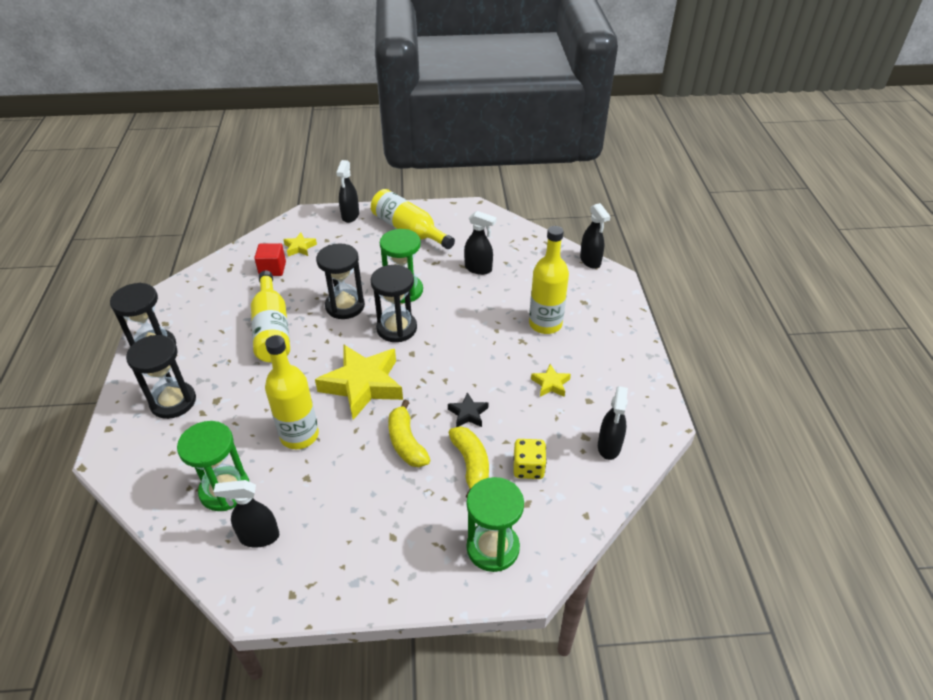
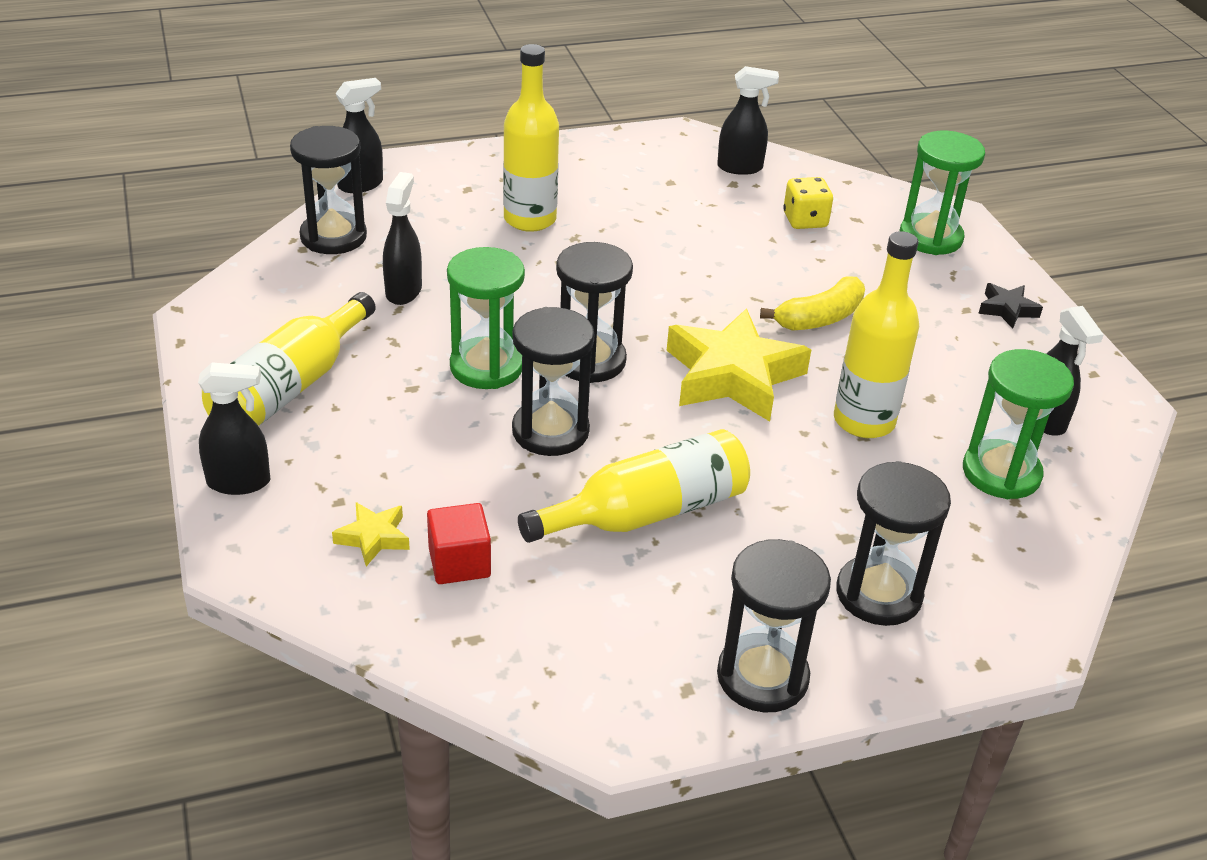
camera: 105 degrees left, 5 degrees down
black star [448,392,488,427] -> black star moved to [978,283,1043,329]
yellow banana [449,426,489,498] -> none
yellow star [531,364,571,397] -> none
none -> black hourglass [290,126,367,254]

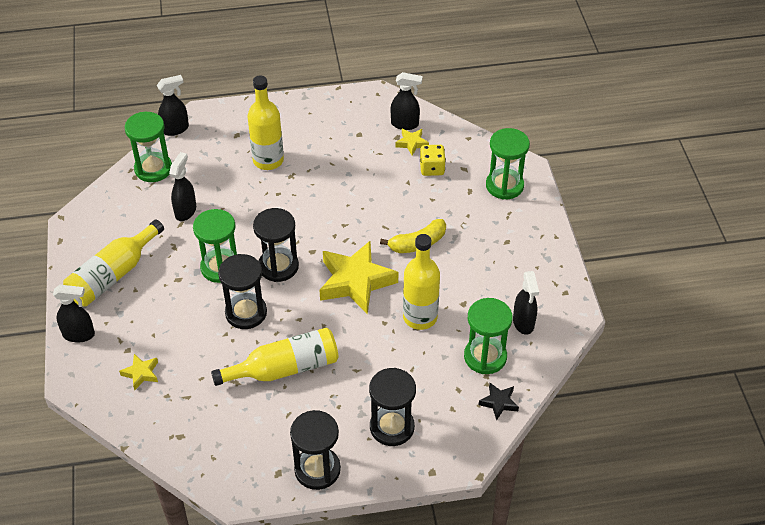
camera: 10 degrees right, 10 degrees up
black hourglass [290,126,367,254] -> green hourglass [125,112,172,182]
red cube [427,503,491,584] -> none
black star [978,283,1043,329] -> black star moved to [479,383,519,421]
none -> yellow star [395,129,429,156]

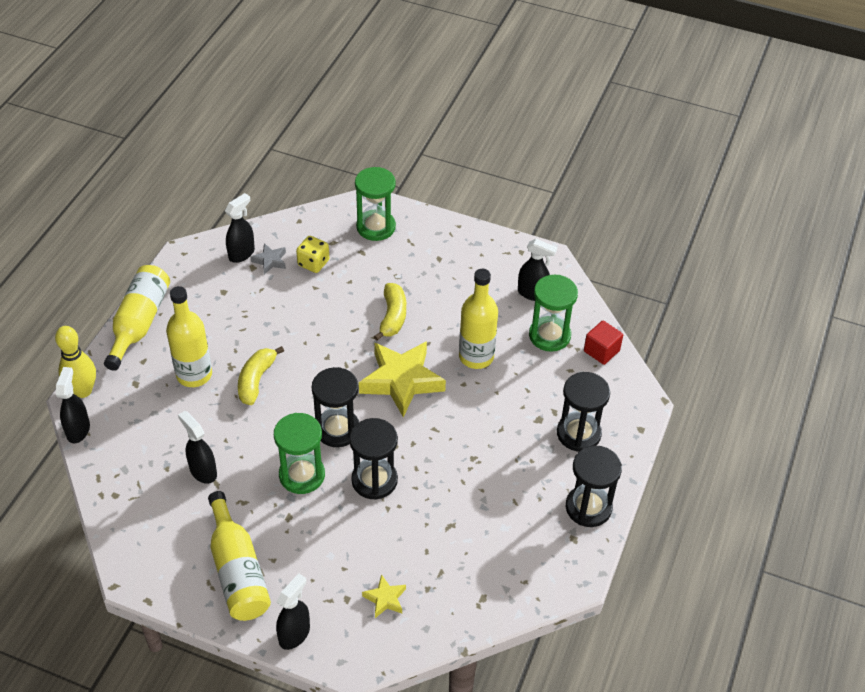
camera: 60 degrees left, 0 degrees up
green hourglass [125,112,172,182] -> none
yellow bottle [211,328,338,386] -> yellow bottle moved to [104,265,170,371]
yellow star [395,129,429,156] -> grey star [251,243,286,275]
black star [479,383,519,421] -> red cube [584,320,623,365]
none -> yellow bowling pin [55,326,96,398]
none -> yellow banana [238,346,284,405]

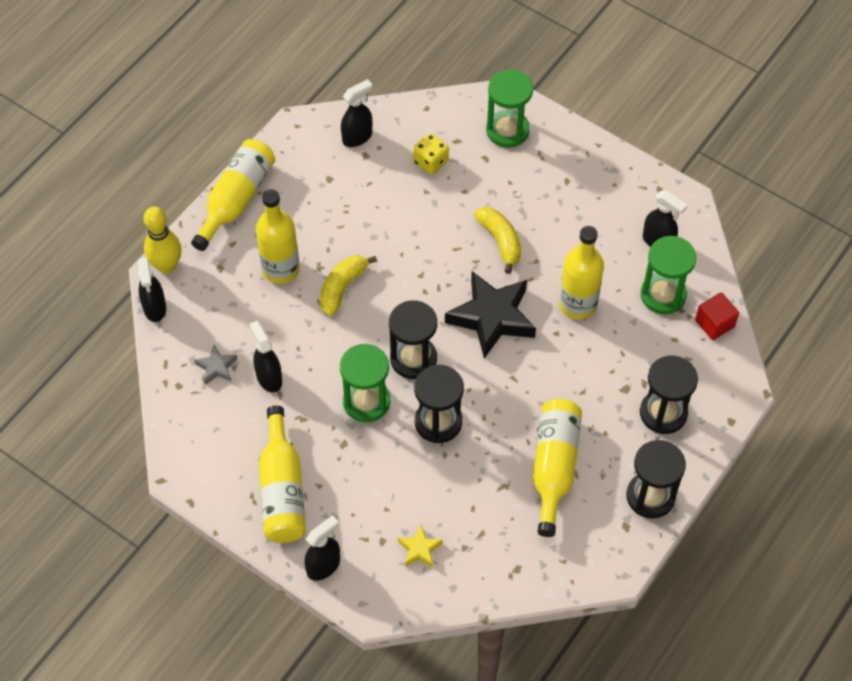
camera: 15 degrees right, 10 degrees up
black spray bottle [56,367,90,443] -> black spray bottle turned 150 degrees clockwise [138,257,166,322]
grey star [251,243,286,275] -> grey star moved to [194,345,237,385]
yellow star [359,341,446,417] -> black star [445,271,536,359]
yellow banana [374,283,406,341] -> yellow banana turned 45 degrees counterclockwise [474,207,521,274]
none -> yellow bottle [533,399,582,537]

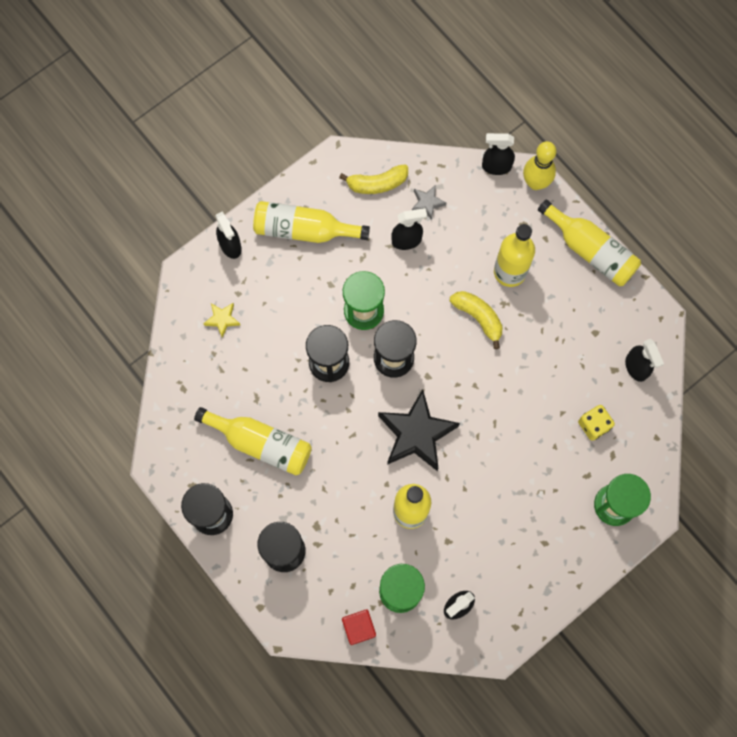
camera: 105 degrees right, 15 degrees up
yellow banana [474,207,521,274] -> yellow banana moved to [339,164,408,194]

